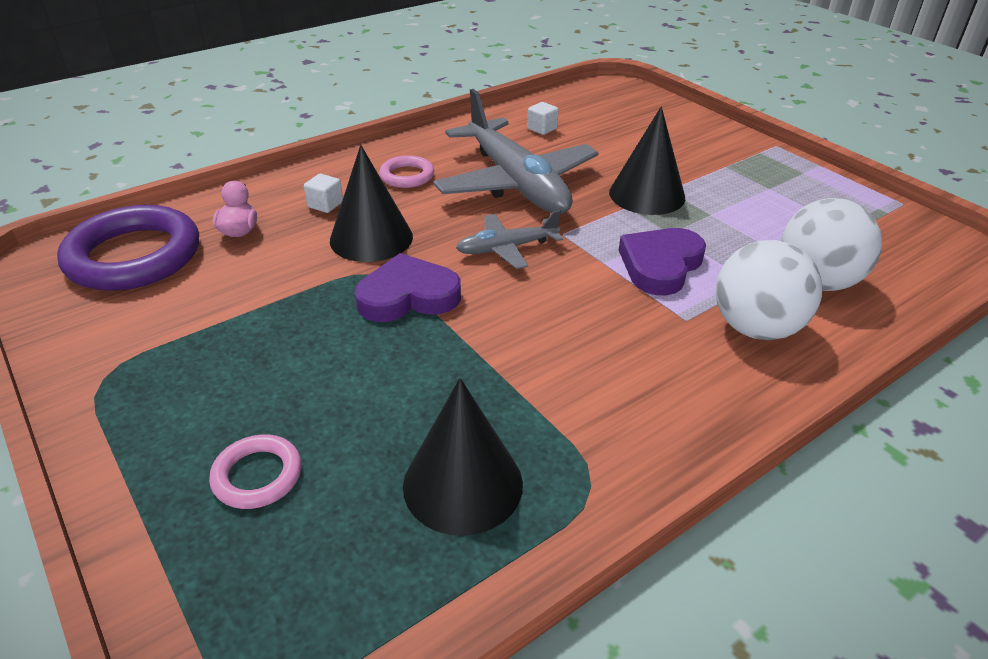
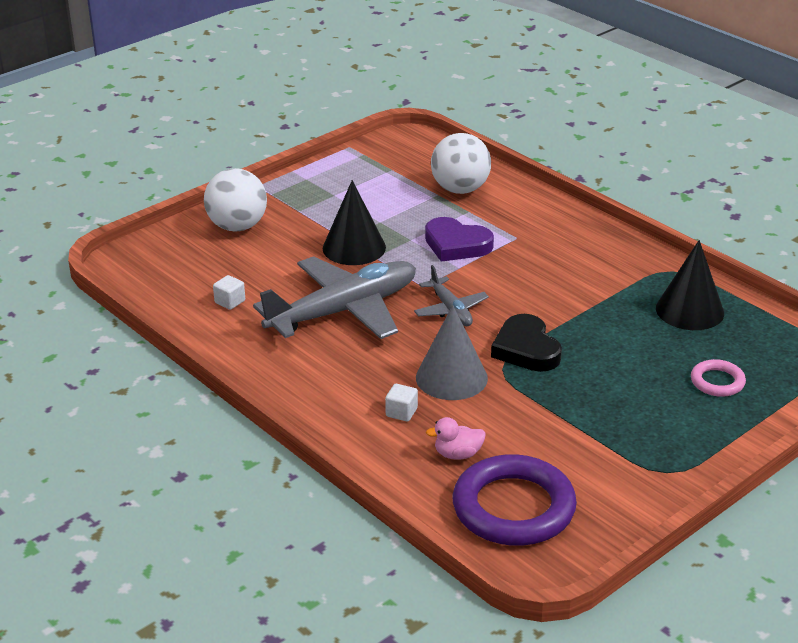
camera: 95 degrees left, 5 degrees down
black cone [330,145,413,262] -> grey cone [416,305,488,400]
purple heart [355,253,461,322] -> black heart [491,314,562,372]
pink ring [379,155,434,188] -> none
white ball [716,240,822,340] -> white ball moved to [204,168,267,232]

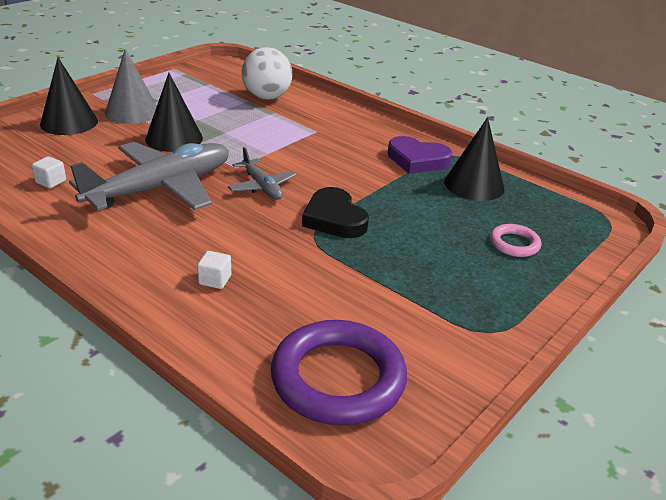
camera: 10 degrees left, 0 degrees up
white ball [204,168,267,232] -> black cone [40,57,98,135]
grey cone [416,305,488,400] -> grey cone moved to [105,49,157,124]
purple heart [425,217,494,262] -> purple heart moved to [388,136,452,174]
pink duck [426,417,486,459] -> none

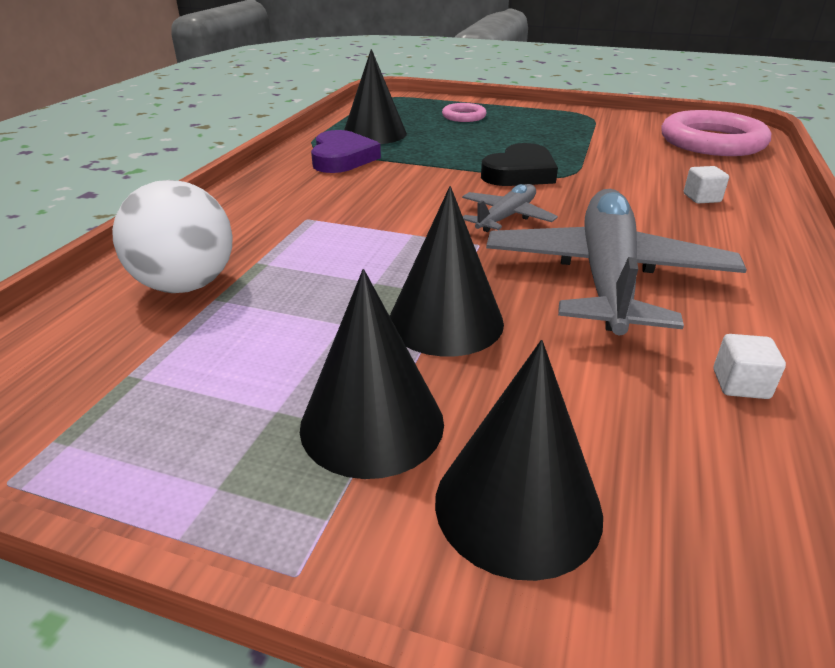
camera: 110 degrees left, 0 degrees up
grey plane [69,142,229,210] -> grey plane turned 75 degrees clockwise [486,189,747,335]
grey cone [105,49,157,124] -> black cone [300,269,444,479]
purple ring [271,320,407,426] -> pink ring [661,110,771,156]

